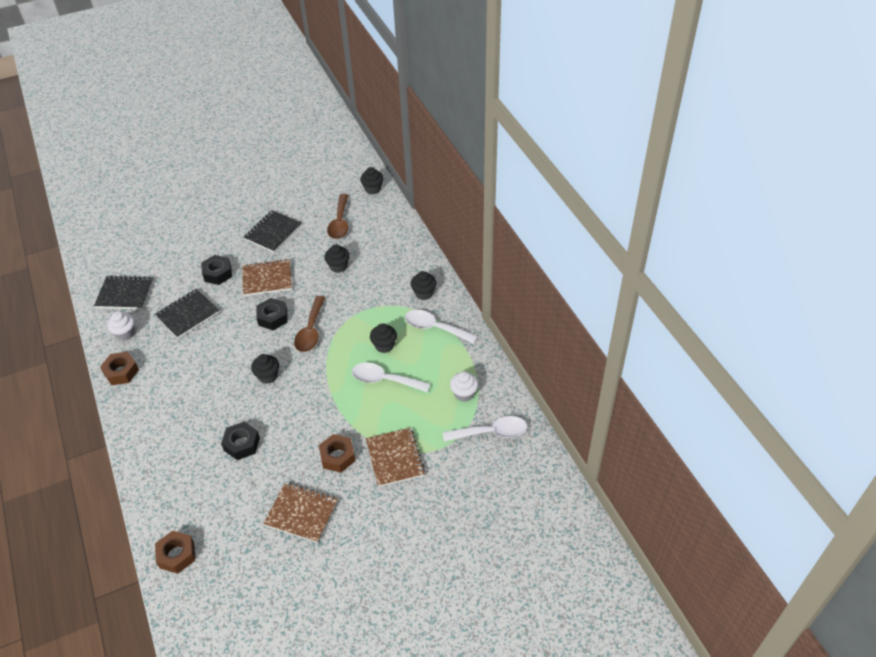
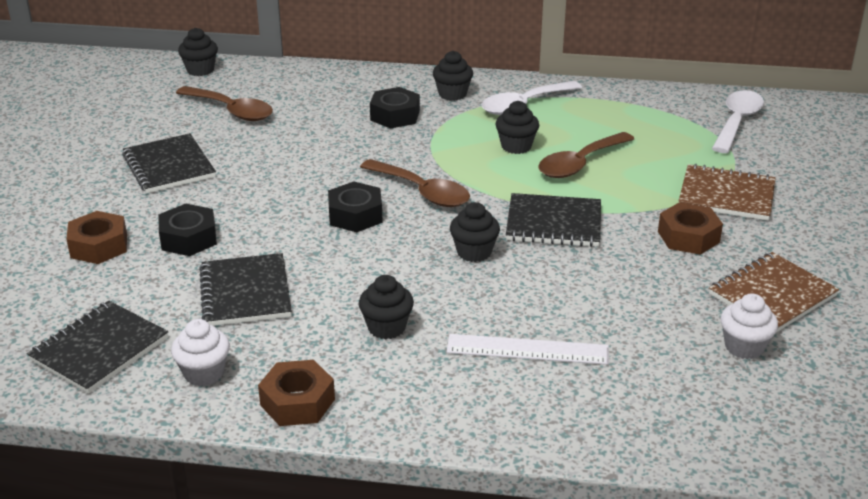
camera: 60 degrees left, 15 degrees down
brown nut [155,530,195,574] -> brown nut moved to [66,211,127,264]
black nut [221,422,260,460] -> black nut moved to [370,87,420,129]
brown notebook [242,259,292,296] -> none
black cupcake [324,244,350,273] -> black cupcake moved to [359,275,414,339]
white spoon [352,363,430,392] -> brown spoon [538,132,634,178]
white cupcake [450,371,479,402] -> white cupcake moved to [721,293,778,359]
none -> white ruler [447,334,609,365]
none -> black notebook [506,193,601,247]

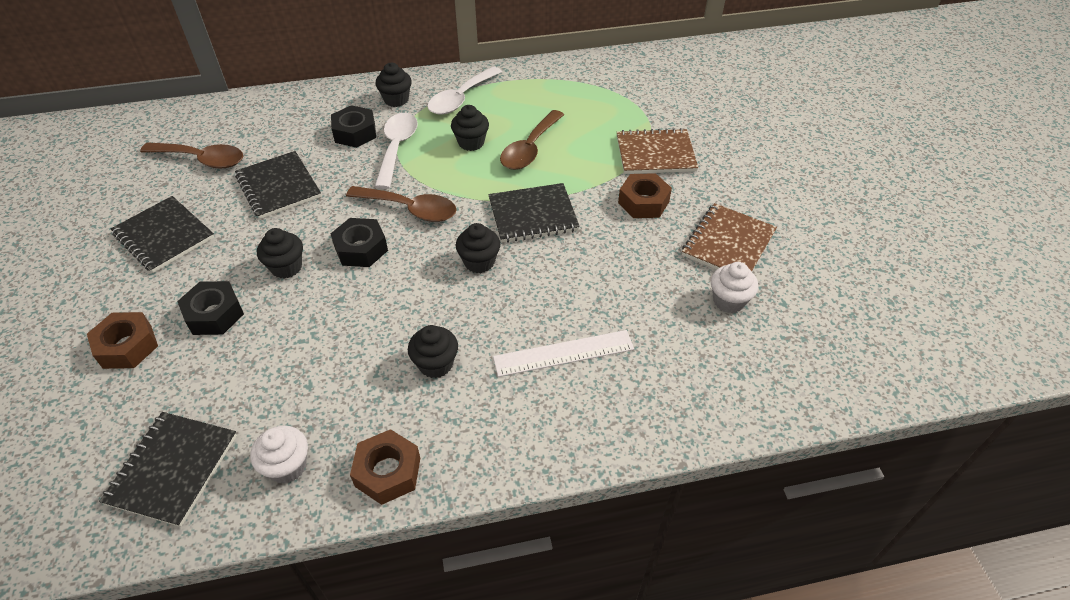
camera: 20 degrees left, 15 degrees up
black cupcake [178,28,218,76] -> black cupcake moved to [257,228,303,279]
black notebook [199,253,291,326] -> black notebook moved to [235,151,321,219]
white spoon [712,90,764,153] -> white spoon moved to [375,113,418,189]

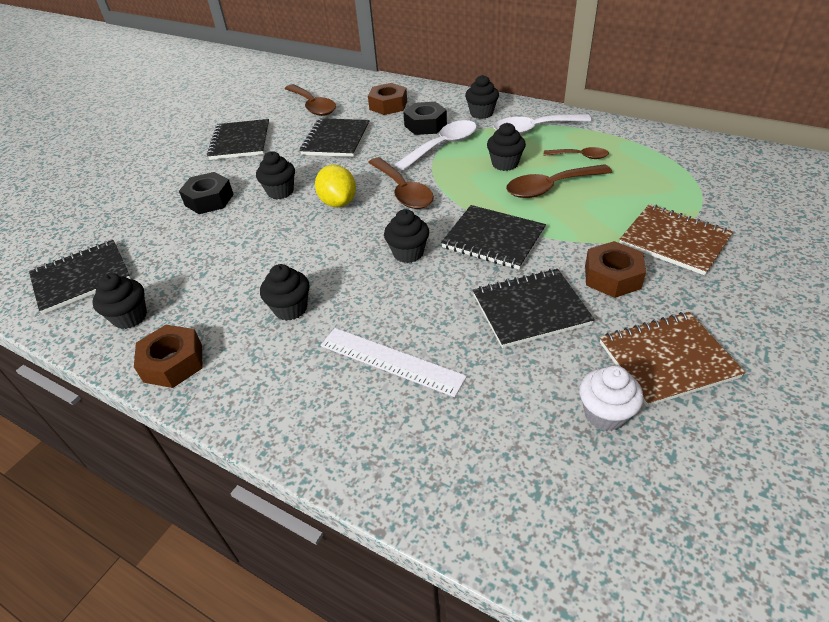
camera: 45 degrees right, 5 degrees down
brown nut [87,312,158,369] -> brown nut moved to [368,83,407,115]
white cupcake [250,426,308,484] -> black cupcake [92,273,147,329]
black nut [331,218,388,267] -> yellow lemon [315,165,356,207]
none -> black notebook [473,269,595,348]
none -> brown spoon [544,147,609,159]

